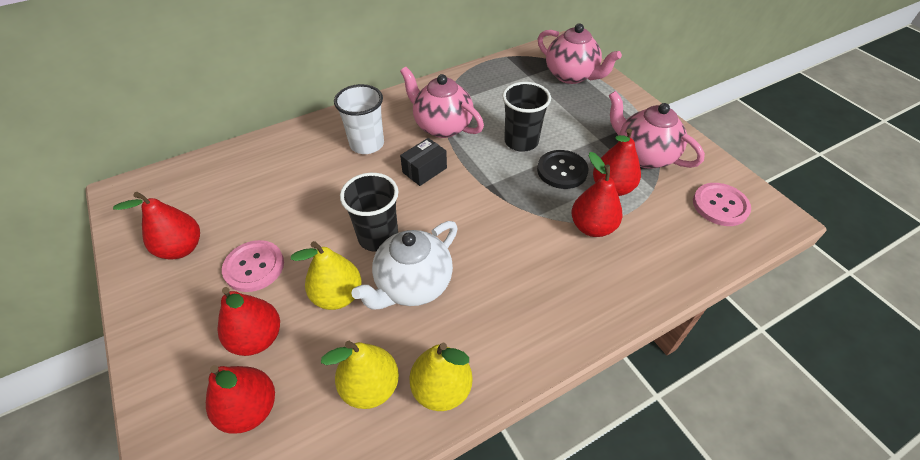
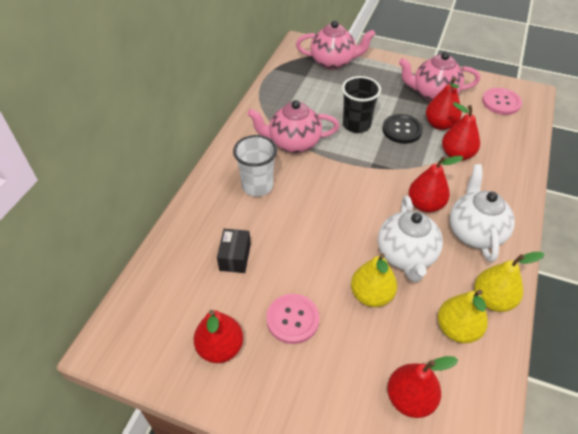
camera: 40 degrees left, 0 degrees up
red pear [217,287,280,356] -> red pear moved to [409,156,463,213]
black cup [340,173,399,252] -> none
black box [400,138,447,186] -> black box moved to [217,229,251,273]
none -> white teapot [450,164,515,262]

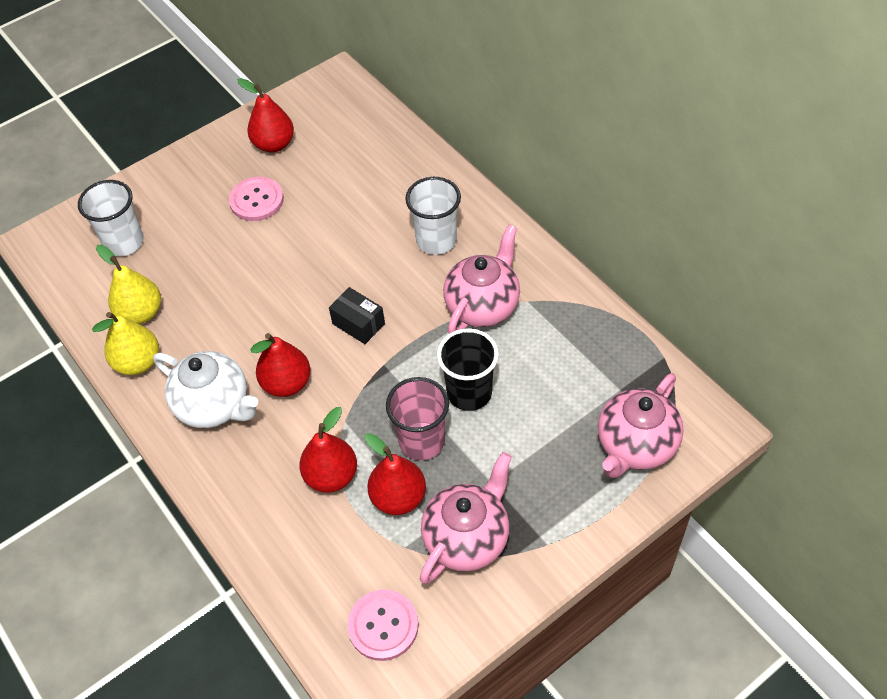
camera: 125 degrees right, 5 degrees up
black box [217,229,251,273] -> black box moved to [329,287,385,344]
yellow pear [351,253,397,307] -> none
white teapot [378,196,443,282] -> none
black button [382,114,423,144] -> pink cup [386,377,449,461]
red pear [387,356,458,418] -> white cup [78,180,144,257]

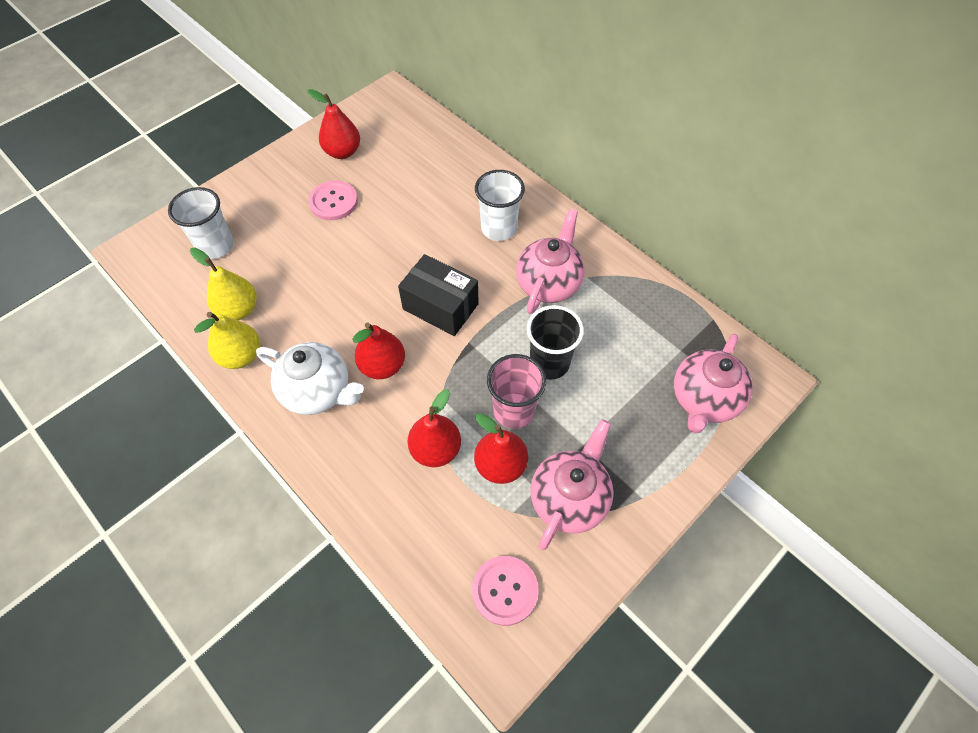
camera: 10 degrees left, 5 degrees up
black box [329,287,385,344] -> black box [398,254,479,336], size x1.60

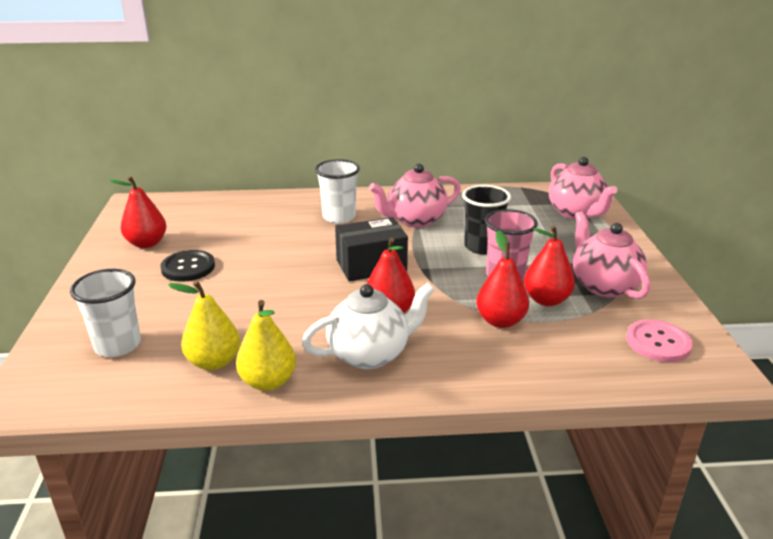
camera: 50 degrees left, 30 degrees down
pink button [308,180,358,220] -> black button [160,250,215,282]
pink teapot [516,209,585,314] -> pink teapot turned 90 degrees counterclockwise [369,164,461,228]

